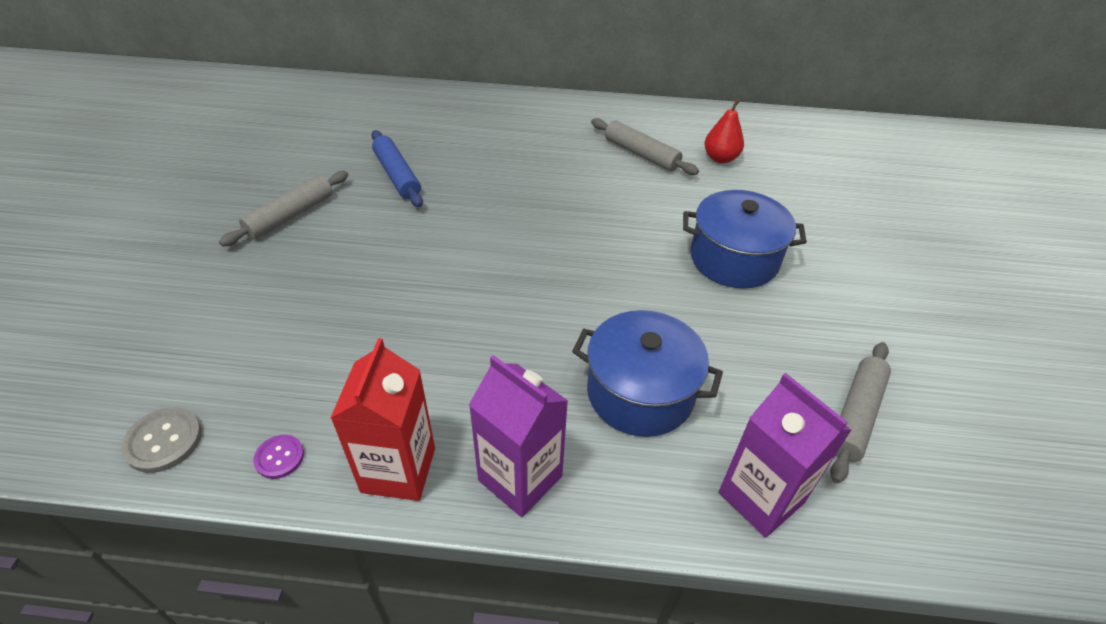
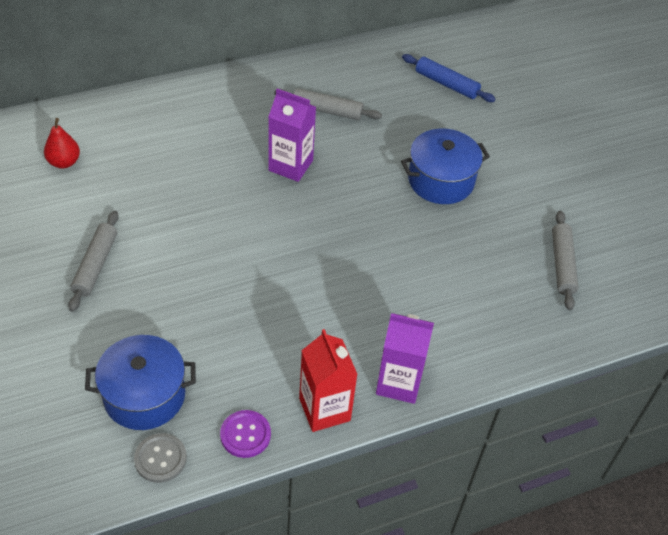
camera: 30 degrees left, 5 degrees up
purple button [253,435,304,479] -> purple button [220,410,271,458], size x1.53
blue rolling pin [371,130,423,207] -> blue rolling pin moved to [402,54,496,102]
blue pot [572,310,723,437] -> blue pot moved to [85,335,196,430]
red pear [704,99,744,163] -> red pear moved to [44,118,80,168]
purple carton [719,373,852,538] -> purple carton moved to [268,89,316,182]

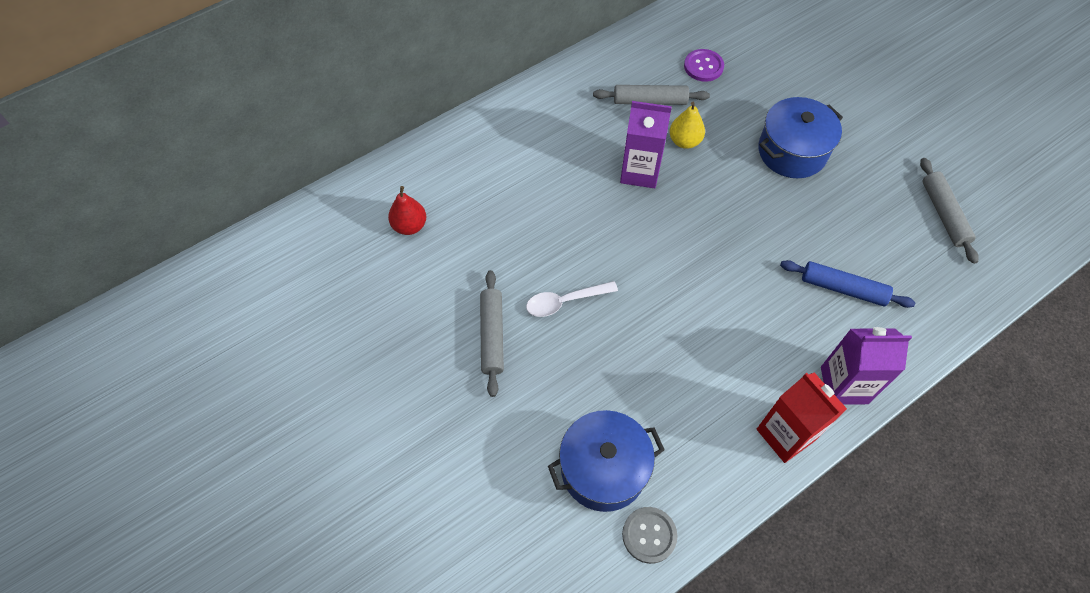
camera: 10 degrees left, 10 degrees up
purple button [220,410,271,458] -> purple button moved to [684,49,724,82]
blue rolling pin [402,54,496,102] -> blue rolling pin moved to [780,260,915,308]
none -> white spoon [526,281,618,317]
none -> yellow pear [669,102,705,149]

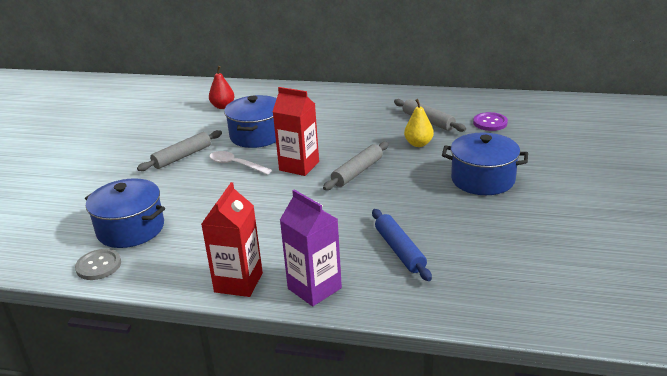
camera: 50 degrees right, 30 degrees down
purple carton [620,101,672,188] -> none
grey rolling pin [920,158,979,264] -> grey rolling pin moved to [323,142,389,190]
none -> blue pot [224,95,277,148]
none -> red carton [273,87,319,176]

